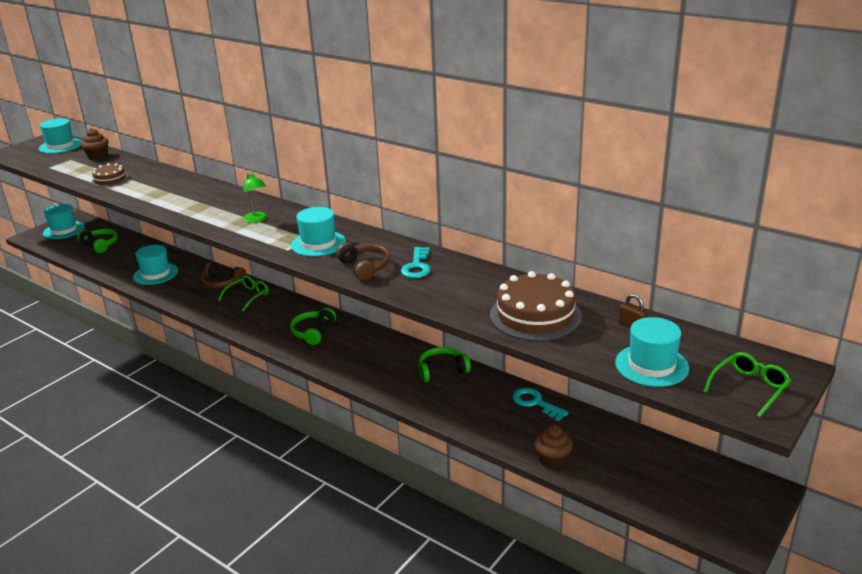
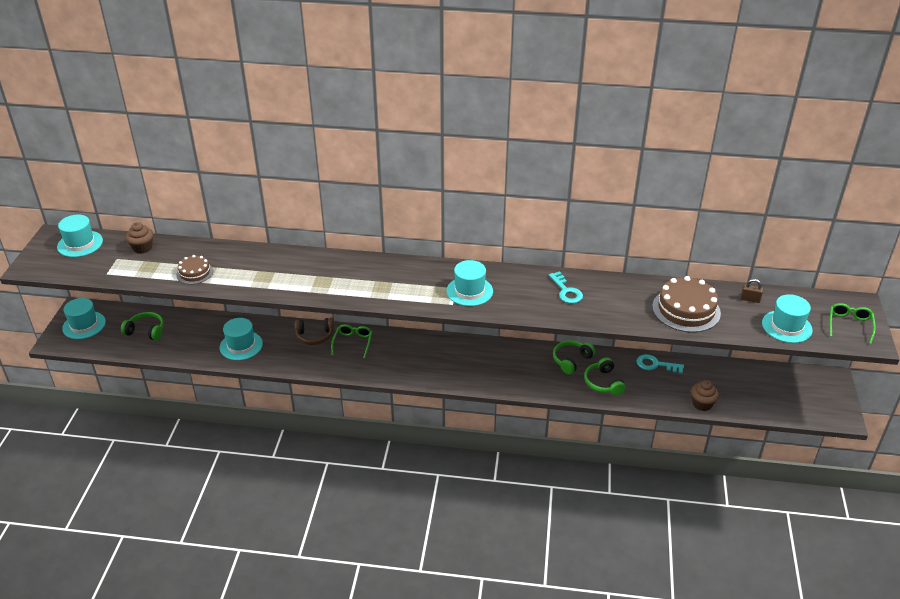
camera: 30 degrees left, 10 degrees up
green lamp [243,172,267,223] -> none
green headphones [290,308,336,345] -> green headphones moved to [584,357,626,395]
brown headphones [336,242,390,281] -> none

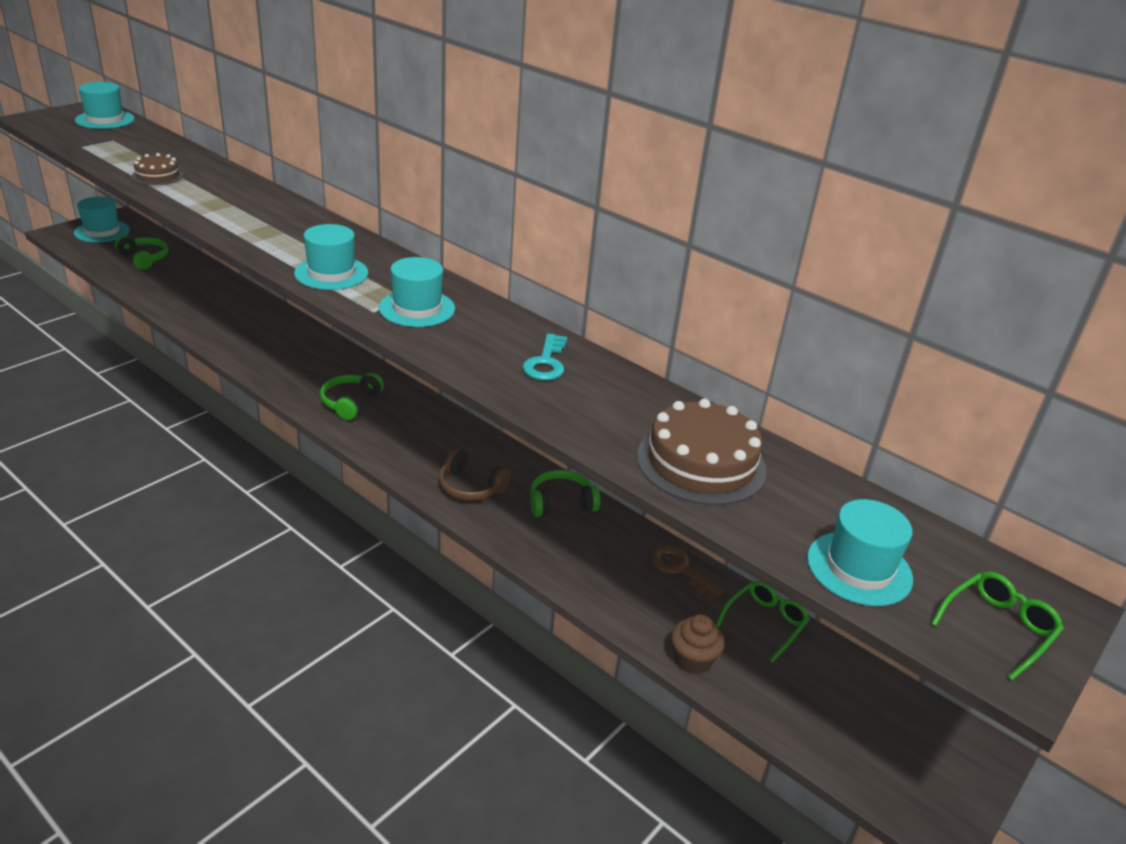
camera: 30 degrees right, 5 degrees down
brown cupcake [126,222,153,254] -> none
turquoise hat [220,318,263,360] -> turquoise hat moved to [294,224,368,290]
brown headphones [294,318,334,345] -> brown headphones moved to [439,449,511,501]
green glasses [331,324,372,358] -> green glasses moved to [716,581,810,663]
green headphones [584,357,626,395] -> green headphones moved to [320,373,384,420]
turquoise key [637,354,684,374] -> brown key [650,545,723,602]
brown padlock [740,279,763,303] -> none

